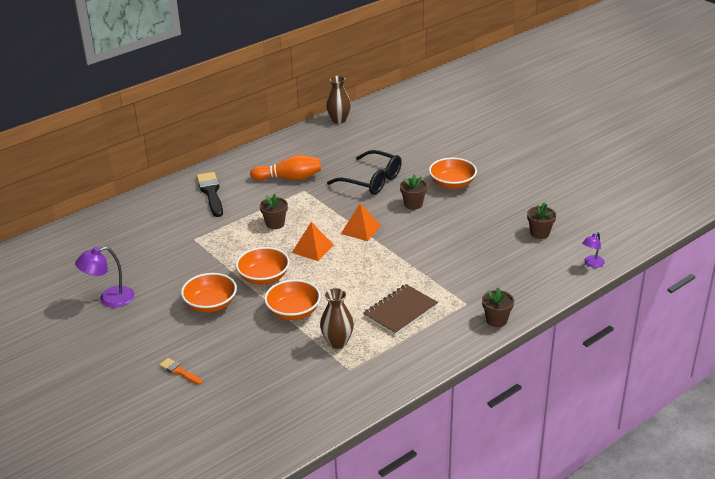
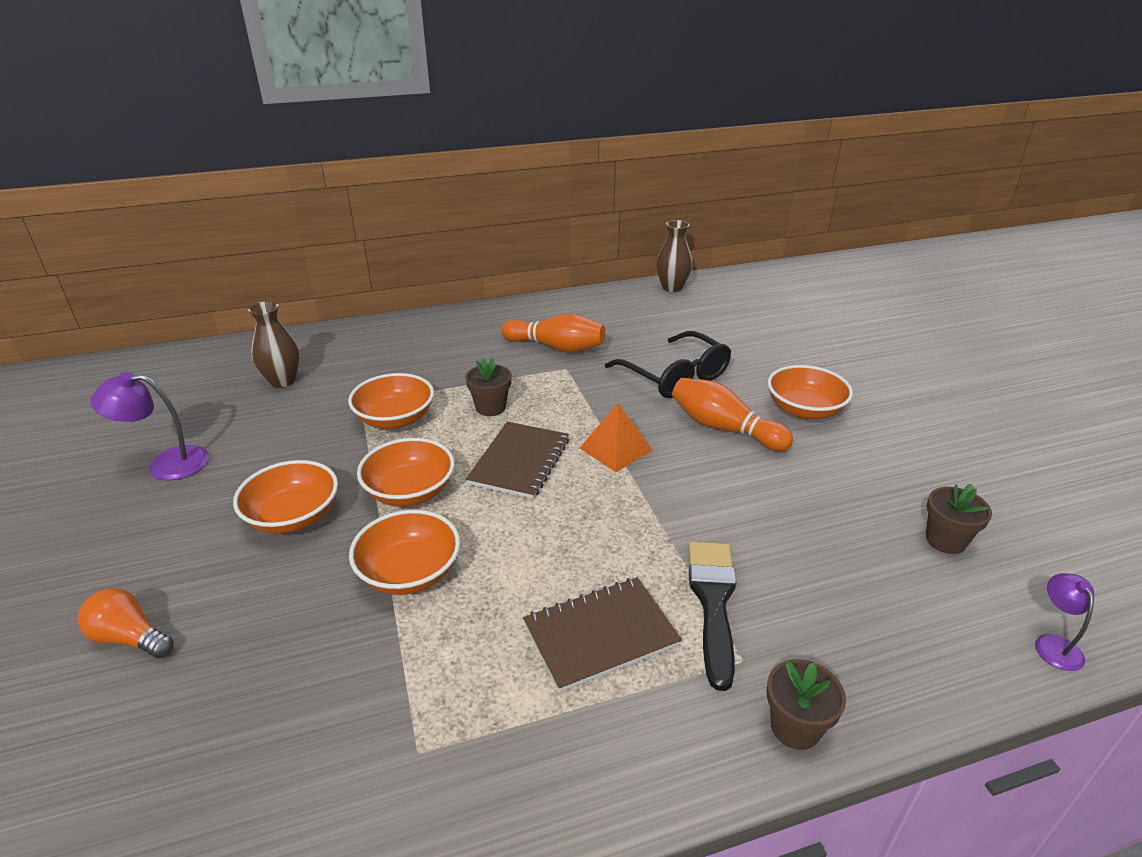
camera: 20 degrees right, 0 degrees up
orange brush [159,358,203,385] -> orange light bulb [77,588,173,658]
black brush [197,172,223,217] -> black brush moved to [688,541,736,691]
orange pyramid [292,222,334,261] -> brown notebook [466,422,569,499]
brown vase [320,288,354,349] -> brown vase moved to [248,301,300,388]
brown flower pot [400,174,427,210] -> orange bowling pin [672,378,793,451]
purple lamp [582,232,605,268] -> purple lamp turned 120 degrees clockwise [1035,573,1094,671]
none -> orange bowl [348,373,434,429]

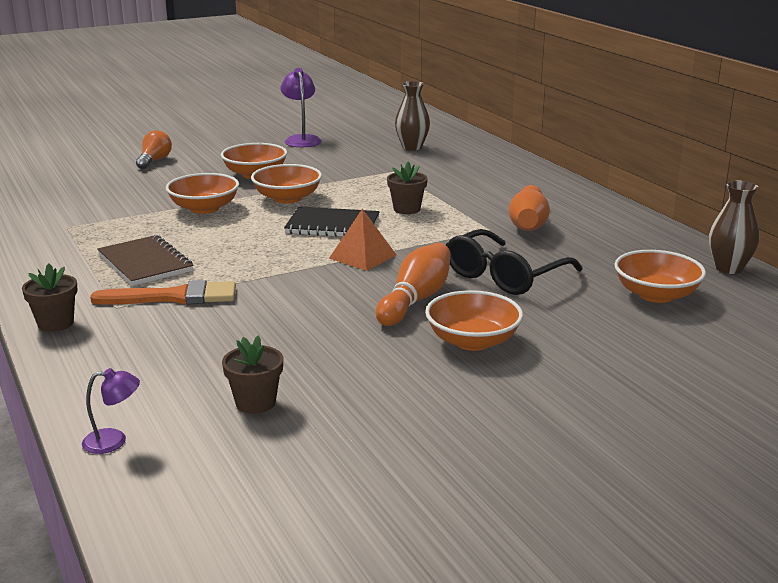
camera: 80 degrees right, 10 degrees down
orange bowl [348,373,434,429] -> orange bowl moved to [614,250,706,303]
brown notebook [466,422,569,499] -> black notebook [284,206,380,237]
black brush [688,541,736,691] -> orange brush [90,280,236,305]

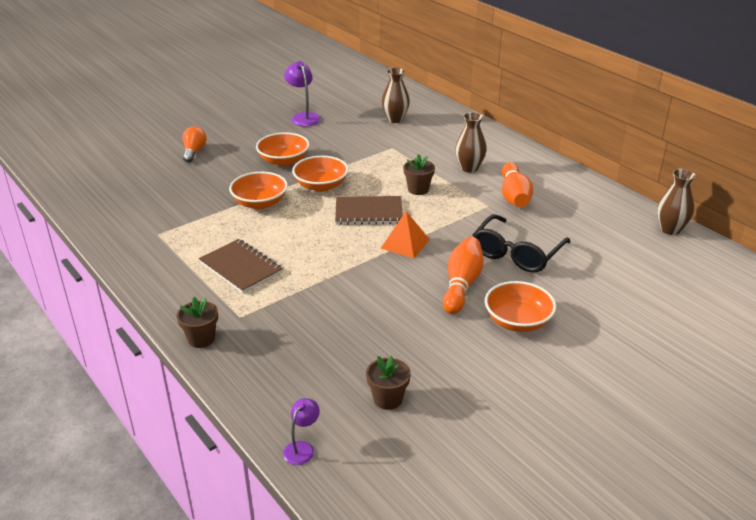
camera: 10 degrees left, 10 degrees up
purple lamp [82,368,140,454] -> purple lamp turned 45 degrees counterclockwise [283,398,320,465]
orange brush [90,280,236,305] -> none
black notebook [284,206,380,237] -> brown notebook [335,196,403,225]
orange bowl [614,250,706,303] -> none
none -> brown vase [455,112,487,173]

